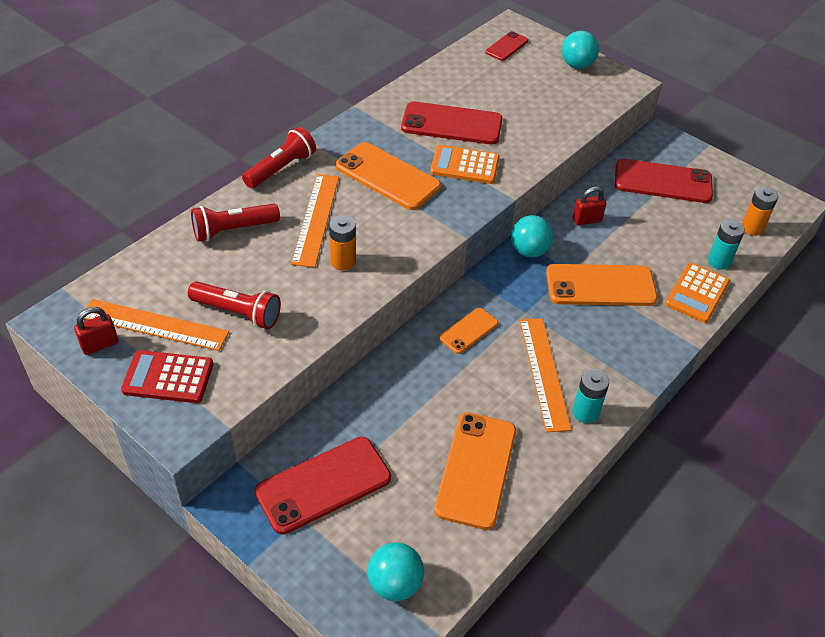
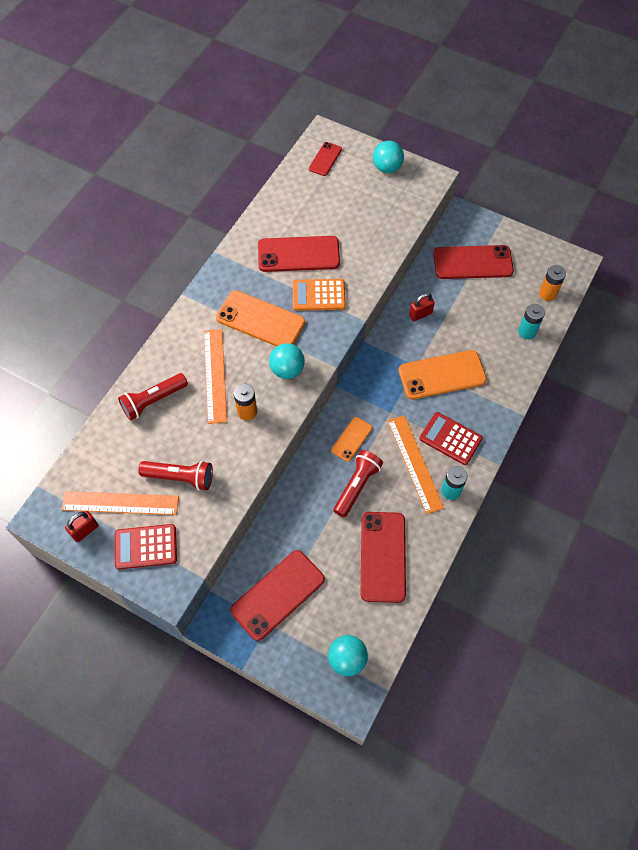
camera: 10 degrees left, 15 degrees up
red flashlight [242,127,316,188] -> red flashlight moved to [333,450,383,517]
orange phone [434,413,516,530] -> red phone [361,512,406,603]
turquoise ball [511,215,553,258] -> turquoise ball moved to [269,343,305,379]
orange calculator [665,263,730,323] -> none
none -> red calculator [420,412,483,465]

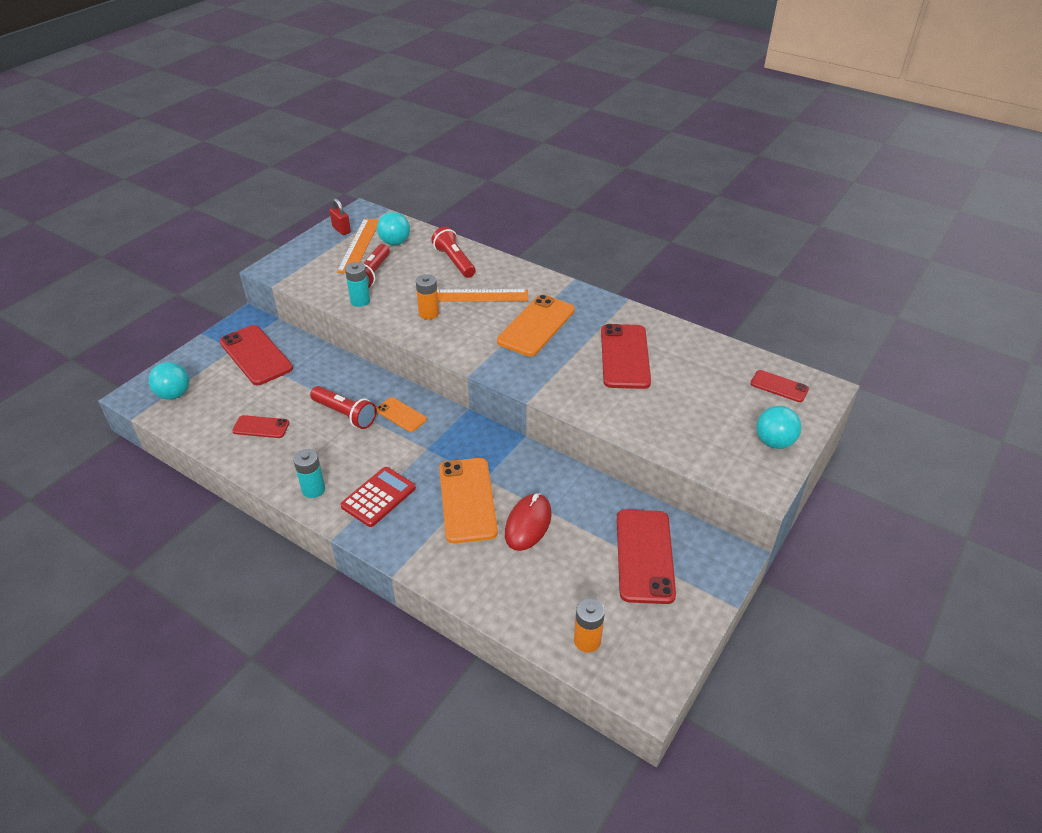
camera: 95 degrees right, 20 degrees down
red calculator [115,524,177,569] -> none
turquoise ball [269,343,305,379] -> turquoise ball moved to [377,212,410,245]
orange calculator [293,279,346,311] -> none
red phone [361,512,406,603] -> red phone [232,415,289,438], size x0.54
orange ruler [388,416,444,514] -> none
red padlock [409,293,435,321] -> none
turquoise battery [518,304,545,339] -> turquoise battery moved to [345,262,370,307]
none -> red mouse [505,493,552,551]

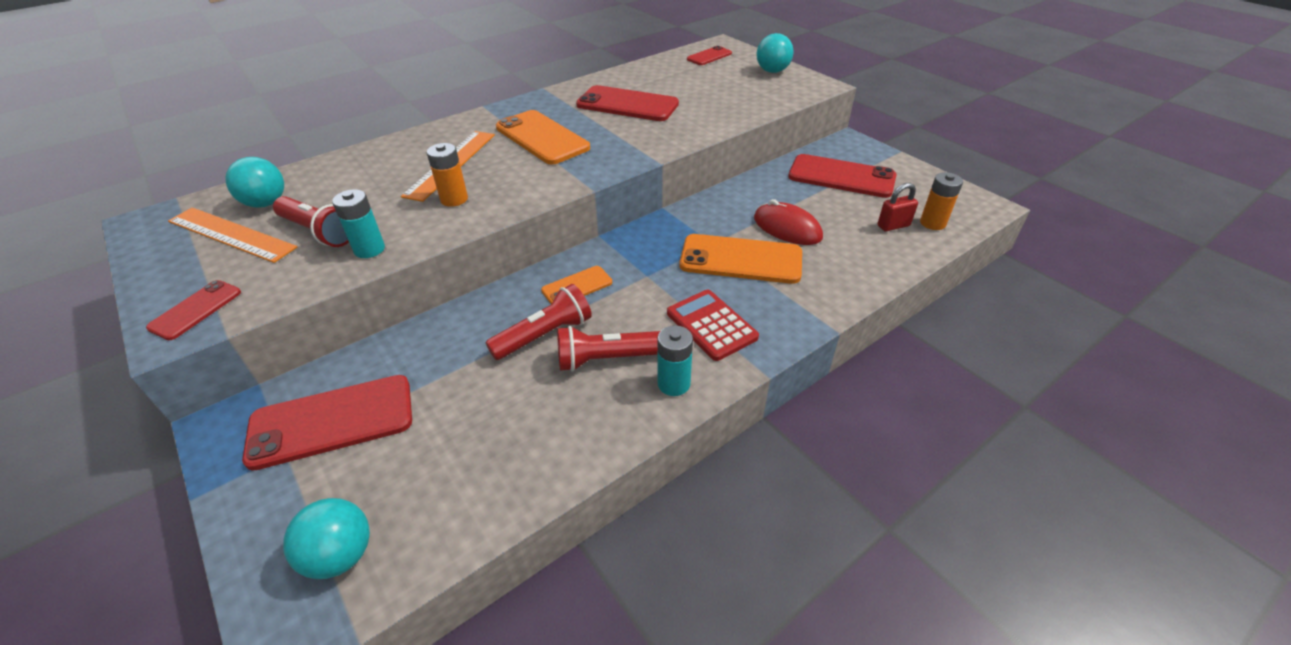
camera: 70 degrees left, 0 degrees up
red phone [232,415,289,438] -> red phone moved to [146,280,241,340]
red padlock [329,198,351,235] -> red padlock moved to [878,183,918,231]
red flashlight [431,227,476,278] -> red flashlight moved to [557,326,660,372]

